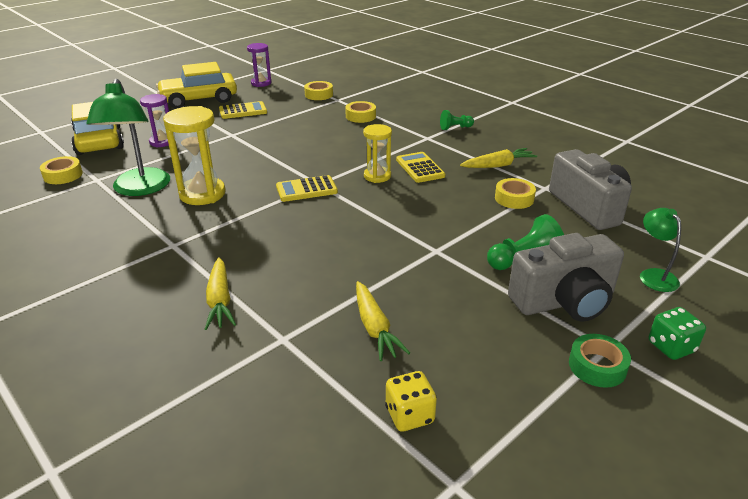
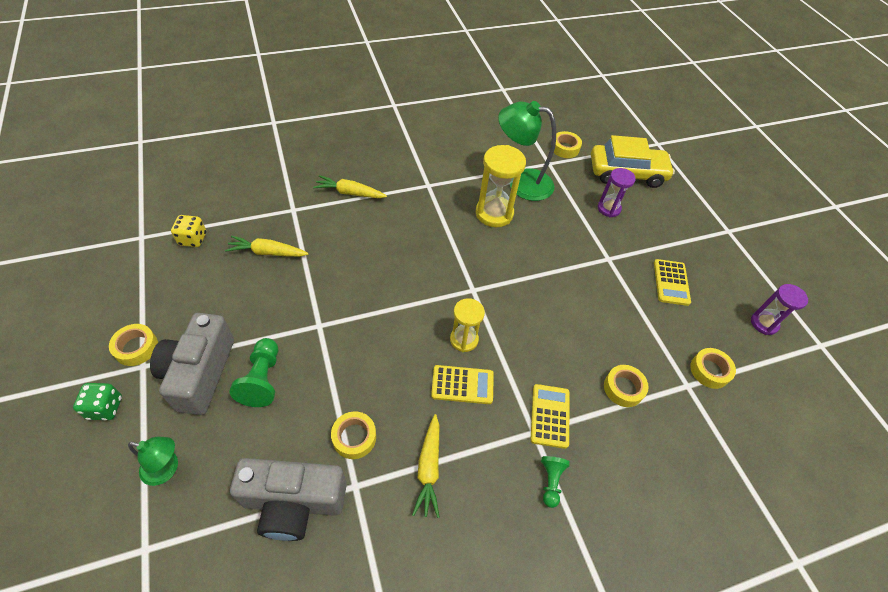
camera: 110 degrees right, 20 degrees up
yellow car [156,62,237,109] -> none
yellow calculator [276,175,338,202] -> yellow calculator moved to [531,384,570,449]
green tape [569,334,631,388] -> yellow tape [109,324,158,366]

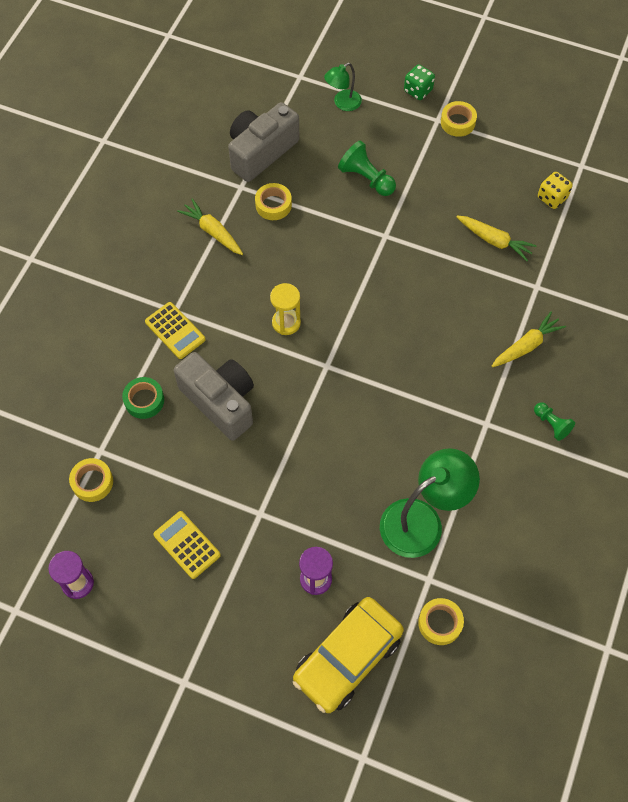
camera: 135 degrees right, 10 degrees up
grey camera [150,313,234,415] -> grey camera moved to [174,352,254,441]
yellow carrot [225,236,308,257] -> yellow carrot turned 75 degrees clockwise [457,216,537,261]
yellow calculator [431,365,494,404] -> none
yellow hourglass [476,145,526,227] -> none
green pawn [541,456,570,508] -> green pawn moved to [534,402,575,441]
yellow tape [604,365,649,407] -> green tape [122,377,164,419]

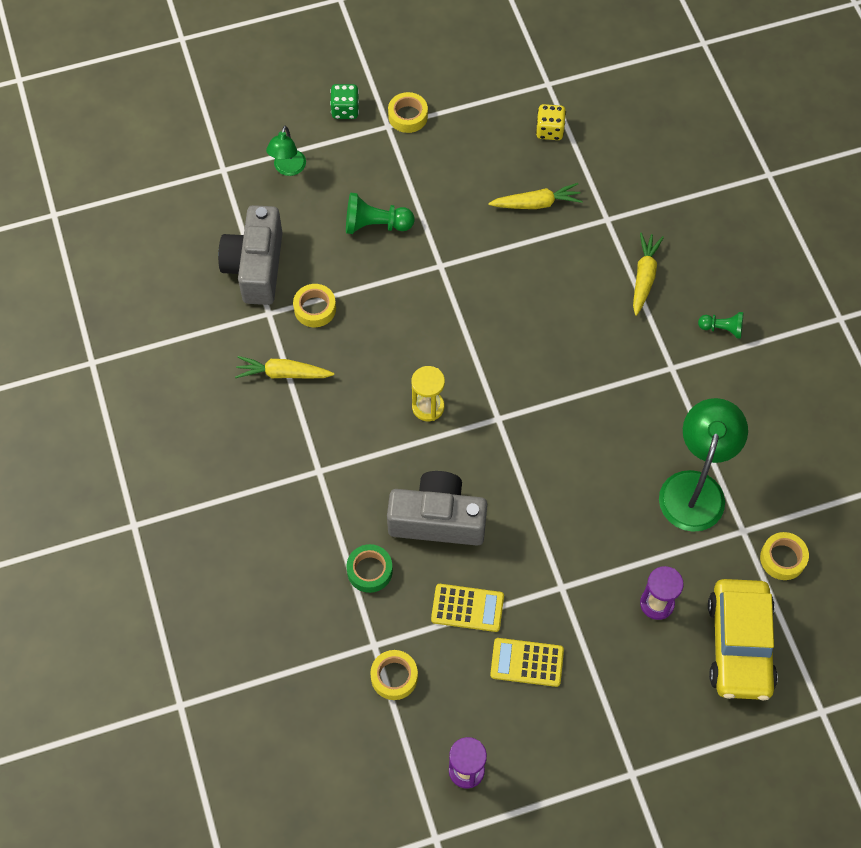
camera: 40 degrees left, 0 degrees up
yellow calculator [145,302,206,359] -> yellow calculator moved to [431,584,504,632]

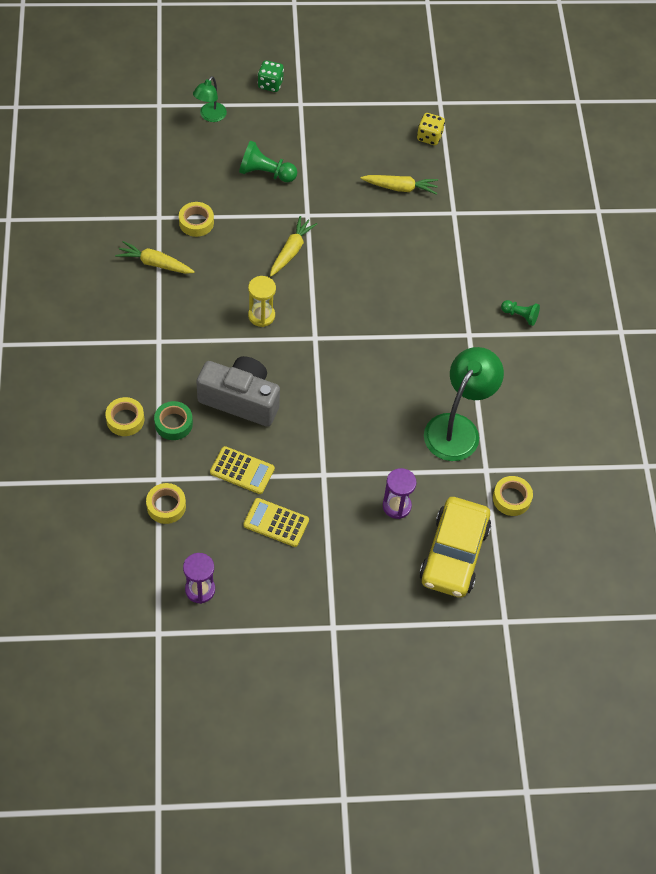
camera: 10 degrees right, 5 degrees down
grey camera [218,205,283,305] -> none
yellow tape [388,92,428,133] -> yellow tape moved to [105,397,144,436]
yellow carrot [633,232,664,316] -> yellow carrot moved to [270,216,317,276]

